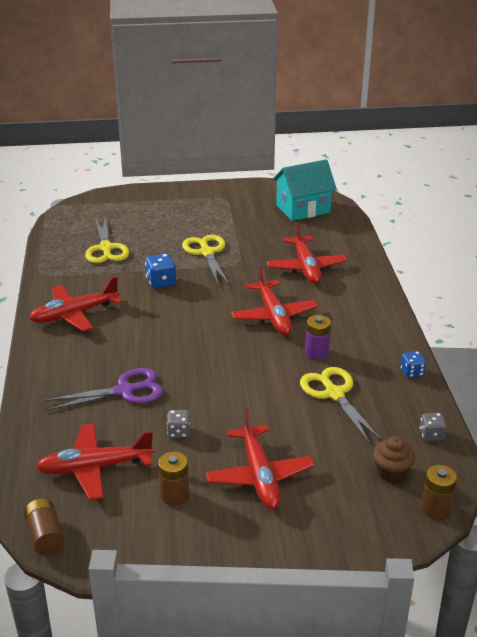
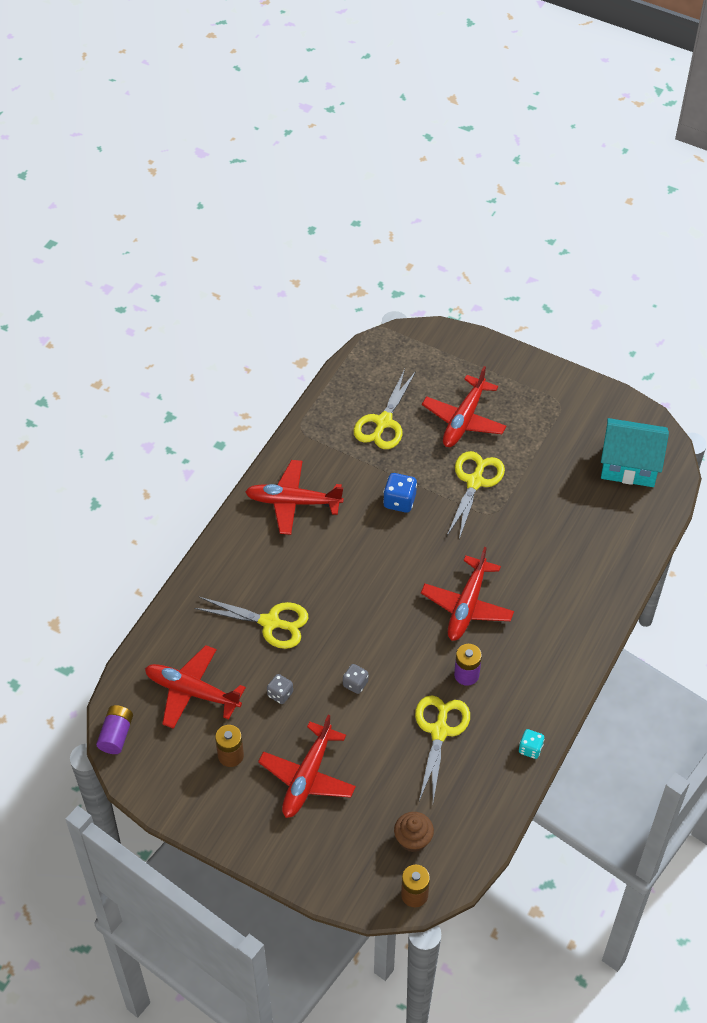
camera: 35 degrees right, 20 degrees up
brown battery [24,498,65,555] -> purple battery [96,705,133,754]
purple scissors [43,368,163,411] -> yellow scissors [194,596,309,649]
red plane [267,222,347,284] -> red plane moved to [422,366,506,447]
blue dice [401,351,426,378] -> turquoise dice [519,729,545,759]
grey dice [420,413,446,441] -> grey dice moved to [343,664,368,694]

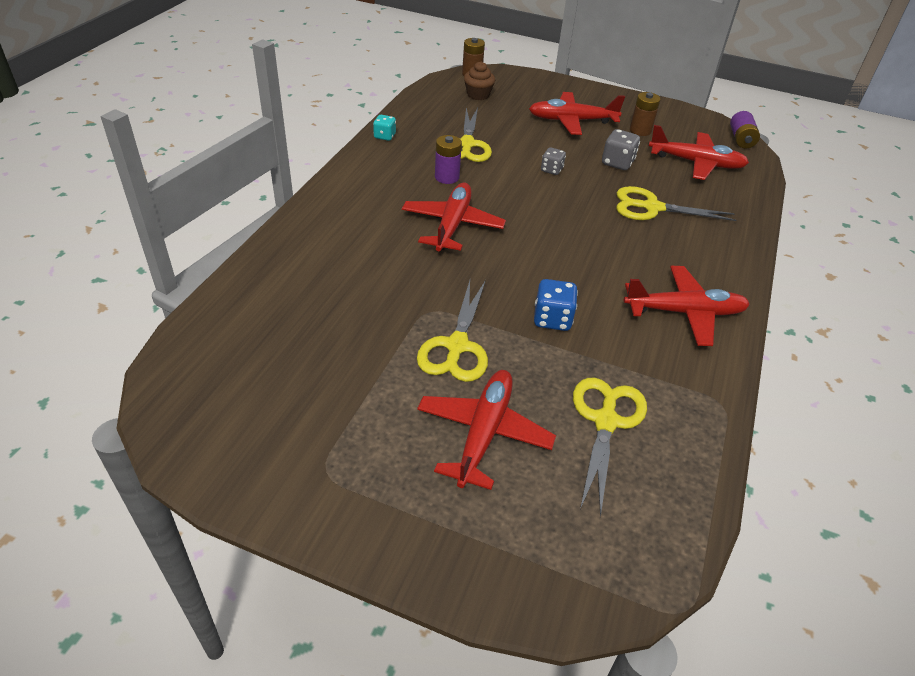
camera: 170 degrees right, 10 degrees down
red plane [258,715,356,818] -> red plane turned 105 degrees counterclockwise [529,92,625,135]
grey dice [267,674,293,704] -> grey dice [602,129,640,170], size x1.51
turquoise house [601,418,669,487] -> none

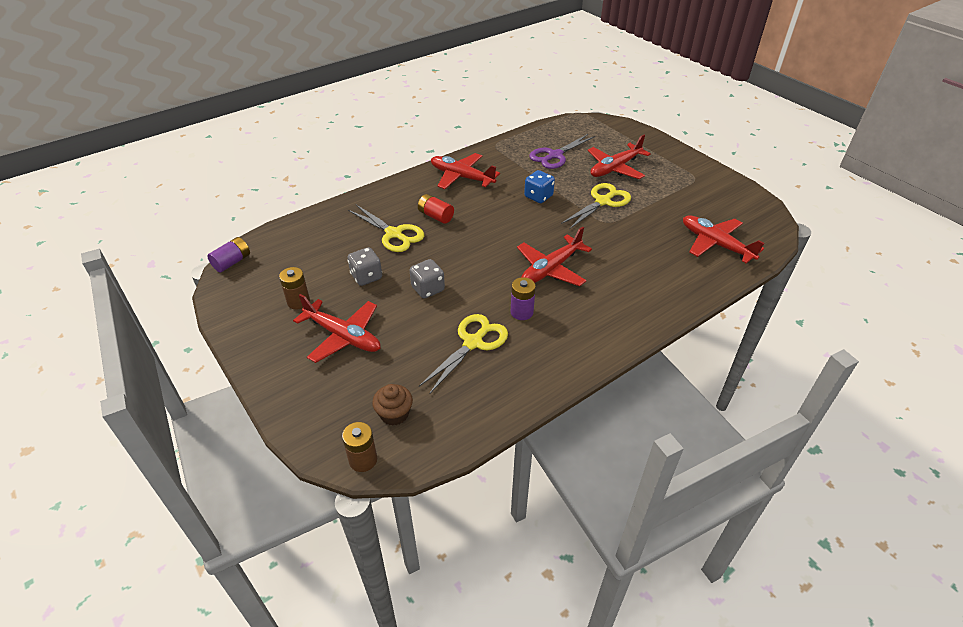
camera: 145 degrees left, 0 degrees up
turquoise dice [373,115,396,141] -> none
grey dice [541,147,566,175] -> grey dice [409,259,445,299], size x1.51
yellow scissors [573,378,647,517] -> purple scissors [529,134,595,169]
red plane [649,125,749,180] -> red plane moved to [683,215,764,263]
none -> red battery [418,194,454,224]

